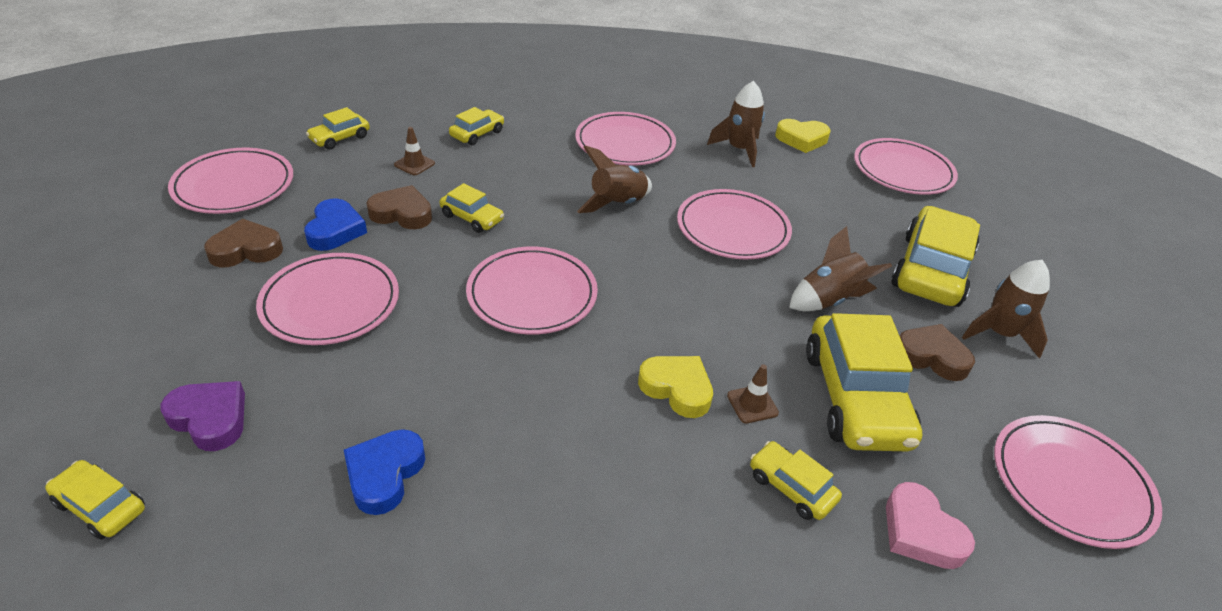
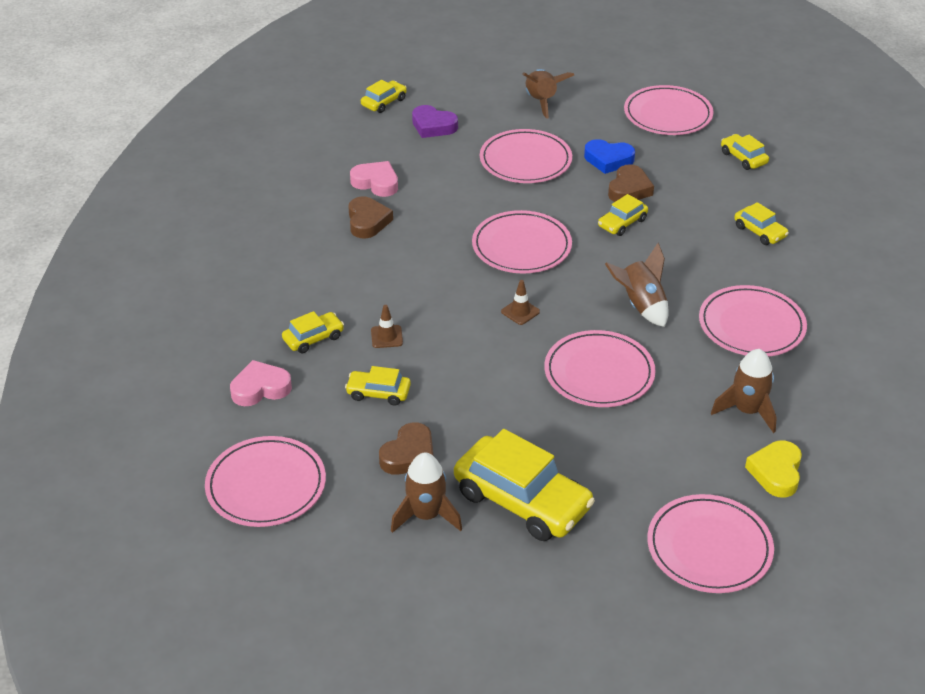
camera: 105 degrees right, 0 degrees up
purple heart [160,381,245,451] -> purple heart turned 75 degrees clockwise [412,105,458,138]
brown heart [204,219,283,267] -> brown heart moved to [348,196,393,239]
blue heart [344,429,425,515] -> pink heart [350,161,398,197]
brown traffic cone [394,127,435,175] -> brown traffic cone moved to [501,280,540,325]
yellow heart [638,356,713,418] -> none
brown rocket [789,226,892,311] -> brown rocket moved to [522,69,574,118]
yellow car [806,313,922,452] -> yellow car [345,366,411,406], size x0.49

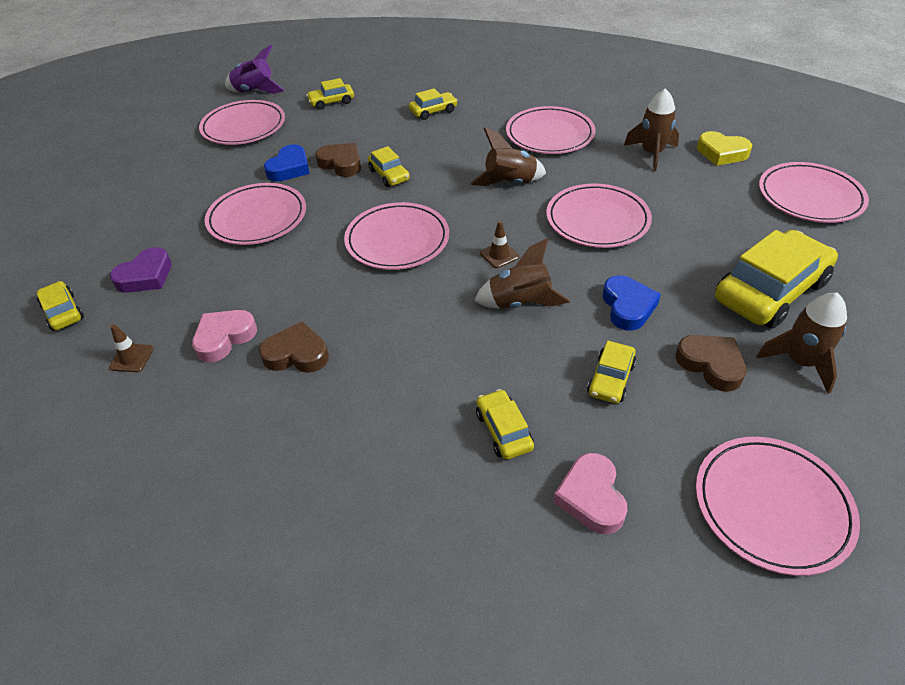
camera: 75 degrees left, 5 degrees up
brown traffic cone [371,305,403,348] -> brown traffic cone moved to [109,324,154,372]
brown rocket [522,69,574,118] -> brown rocket moved to [474,238,570,309]
none -> purple rocket [225,45,285,94]
none -> blue heart [603,275,661,331]

